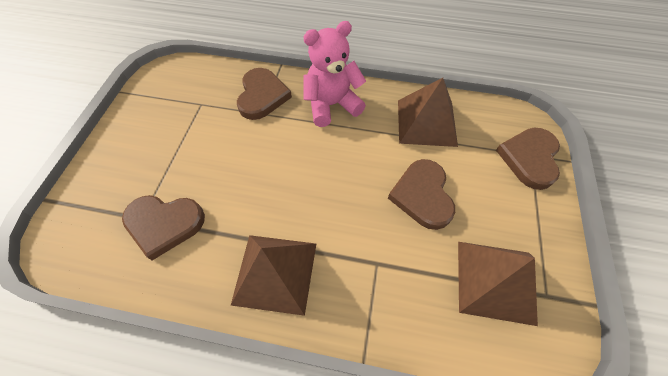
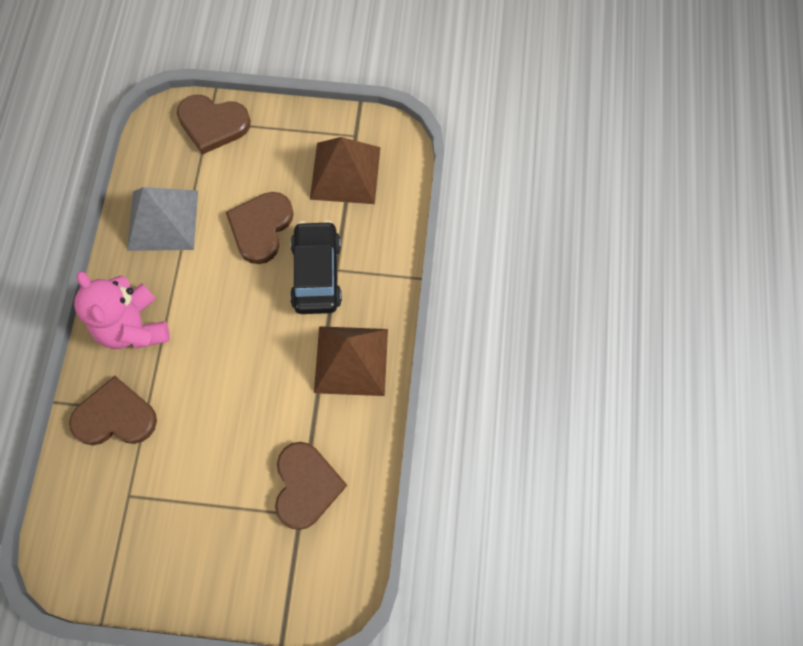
camera: 95 degrees left, 10 degrees up
brown heart [388,159,455,230] -> brown heart turned 120 degrees clockwise [226,192,294,264]
brown pyramid [398,78,458,147] -> grey pyramid [127,187,198,251]
none -> black car [290,220,342,314]

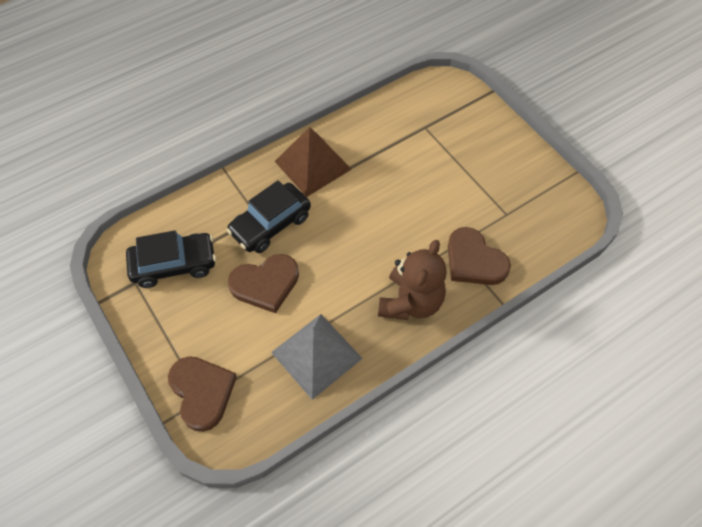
camera: 130 degrees left, 10 degrees down
pink teddy bear [74,271,170,349] -> brown teddy bear [378,240,447,320]
brown heart [275,442,347,530] -> none
brown pyramid [310,137,381,204] -> black car [126,230,216,288]

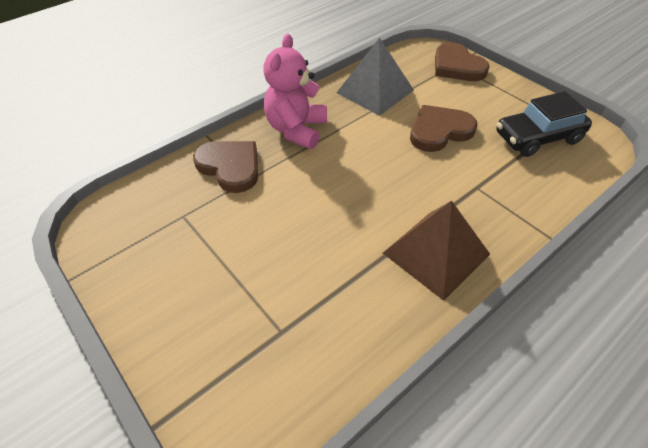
camera: 175 degrees right, 10 degrees down
black car [226,180,311,253] -> none
brown teddy bear [378,240,447,320] -> pink teddy bear [263,34,327,149]

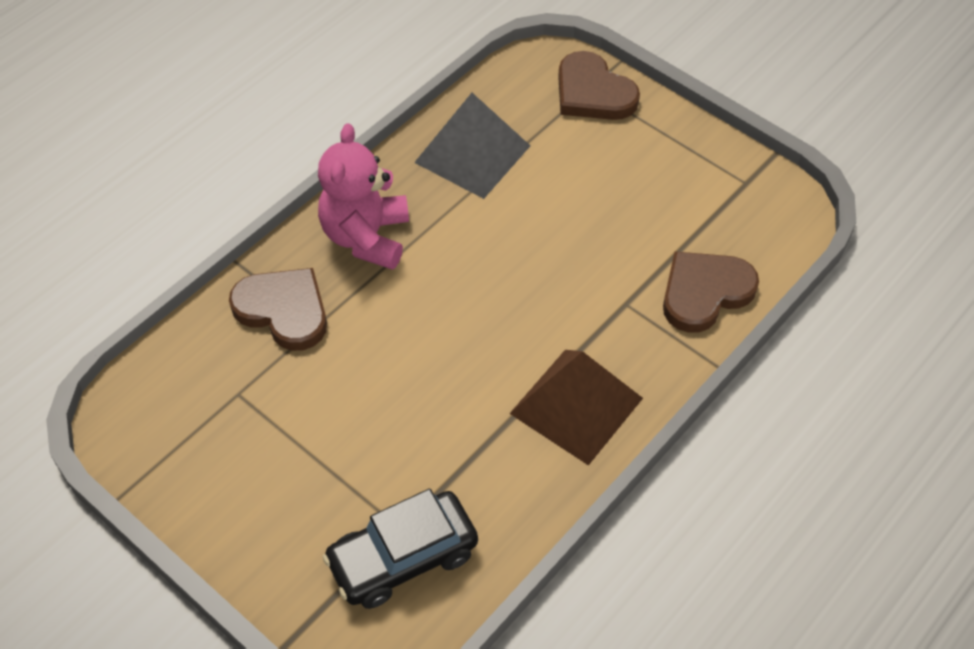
camera: 10 degrees left, 5 degrees up
brown heart [410,105,477,152] -> brown heart moved to [663,251,759,333]
black car [496,91,592,157] -> black car moved to [323,489,478,609]

